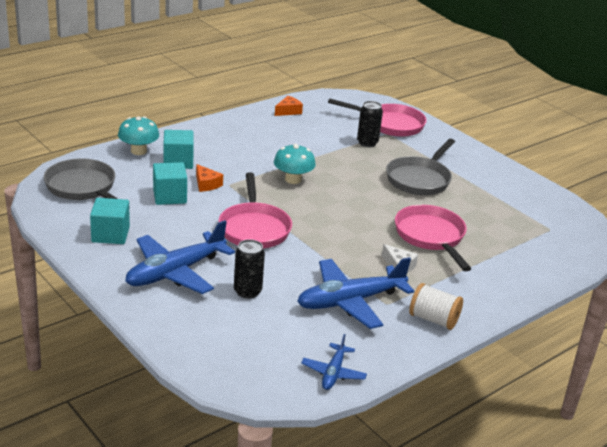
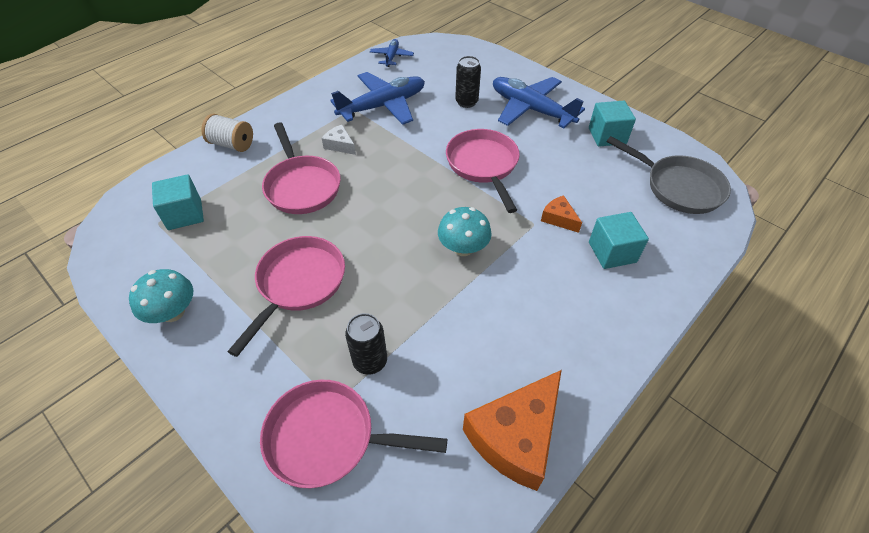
camera: 175 degrees right, 20 degrees up
turquoise mushroom [118,116,159,155] -> turquoise mushroom moved to [129,269,193,323]
blue plane [125,220,235,294] -> blue plane turned 90 degrees counterclockwise [493,77,585,128]
turquoise cube [153,162,187,205] -> turquoise cube moved to [152,174,204,230]
orange cheese [275,96,303,116] -> orange cheese [463,370,562,491], size x2.09
grey pan [386,139,455,195] -> pink pan [227,236,345,357]
white spool [409,283,463,330] -> white spool moved to [201,114,253,152]

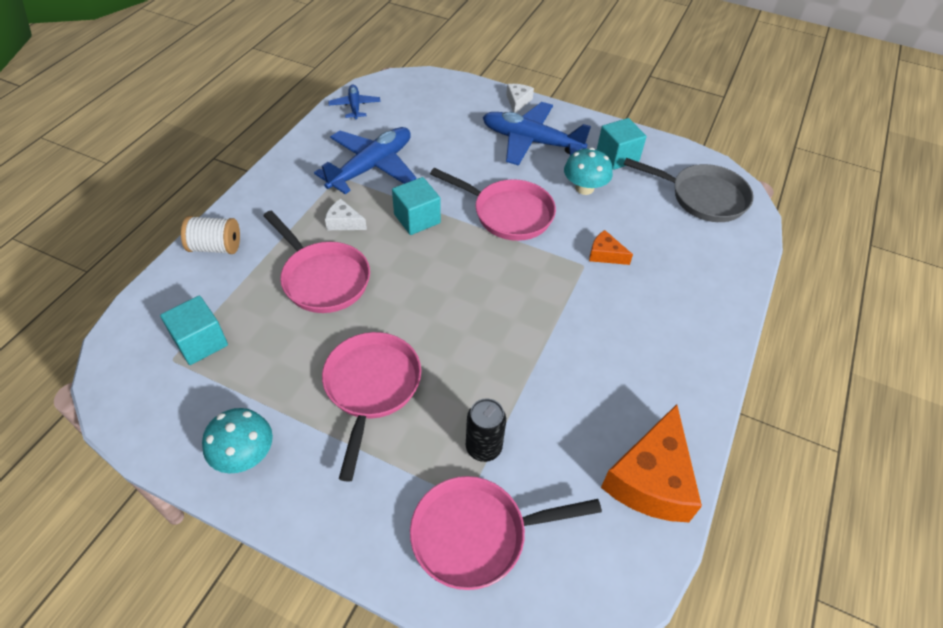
camera: 20 degrees left, 0 degrees up
turquoise mushroom [438,207,492,256] -> turquoise mushroom moved to [564,148,613,195]
pink pan [446,129,520,213] -> pink pan turned 150 degrees clockwise [430,168,556,241]
black can [455,56,481,108] -> none
turquoise cube [589,212,649,269] -> turquoise cube moved to [392,177,441,235]
none -> white cheese [506,84,534,113]

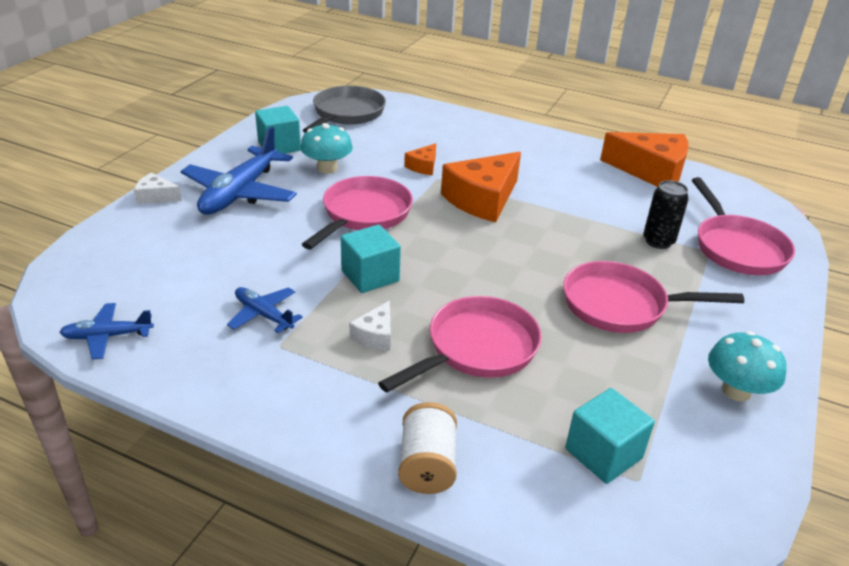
camera: 90 degrees left, 15 degrees down
blue plane [314,127,417,194] -> blue plane [227,287,303,333], size x0.52
none -> orange cheese [441,152,521,222]

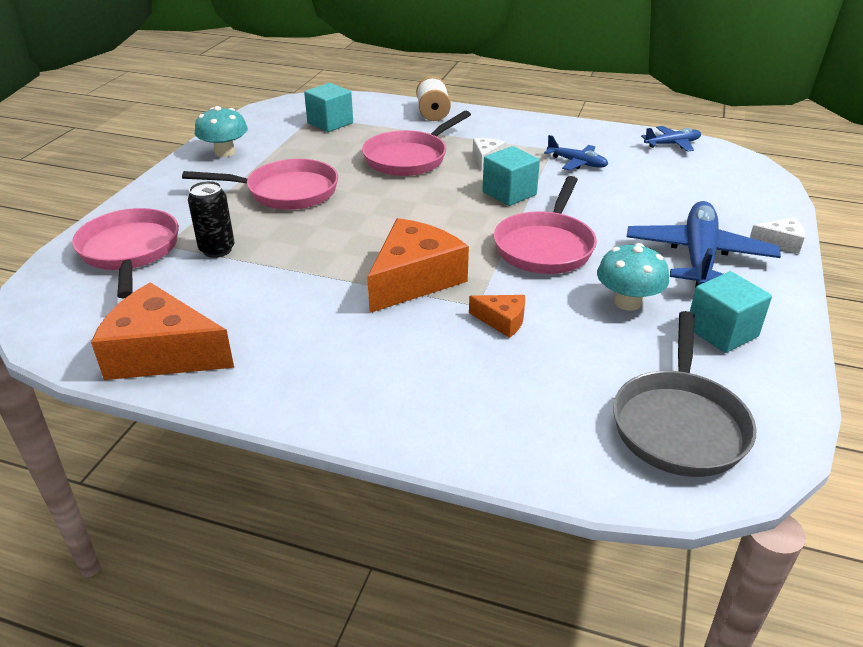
camera: 175 degrees right, 0 degrees up
orange cheese [404,143,436,175] -> orange cheese turned 90 degrees clockwise [469,295,525,338]

